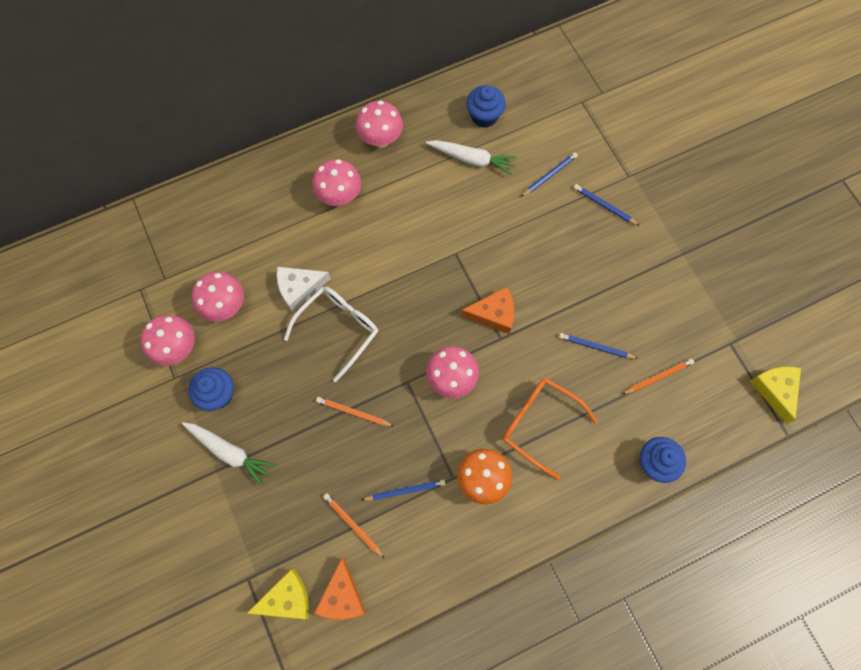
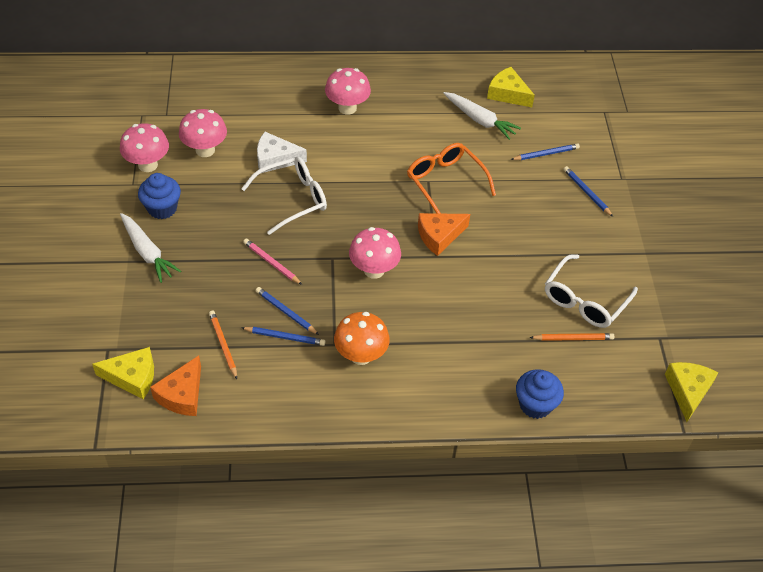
camera: 20 degrees right, 20 degrees down
orange pencil [316,397,394,427] -> pink pencil [243,239,302,285]
pink mushroom [355,101,403,148] -> none
orange cheese [461,287,514,334] -> orange cheese turned 135 degrees clockwise [418,213,470,256]
blue cupcake [466,85,506,128] -> yellow cheese [487,67,535,107]
orange glasses [503,378,597,480] -> orange glasses moved to [407,143,496,214]
blue pencil [559,333,638,359] -> blue pencil moved to [256,287,319,335]
none -> white glasses [545,254,638,328]

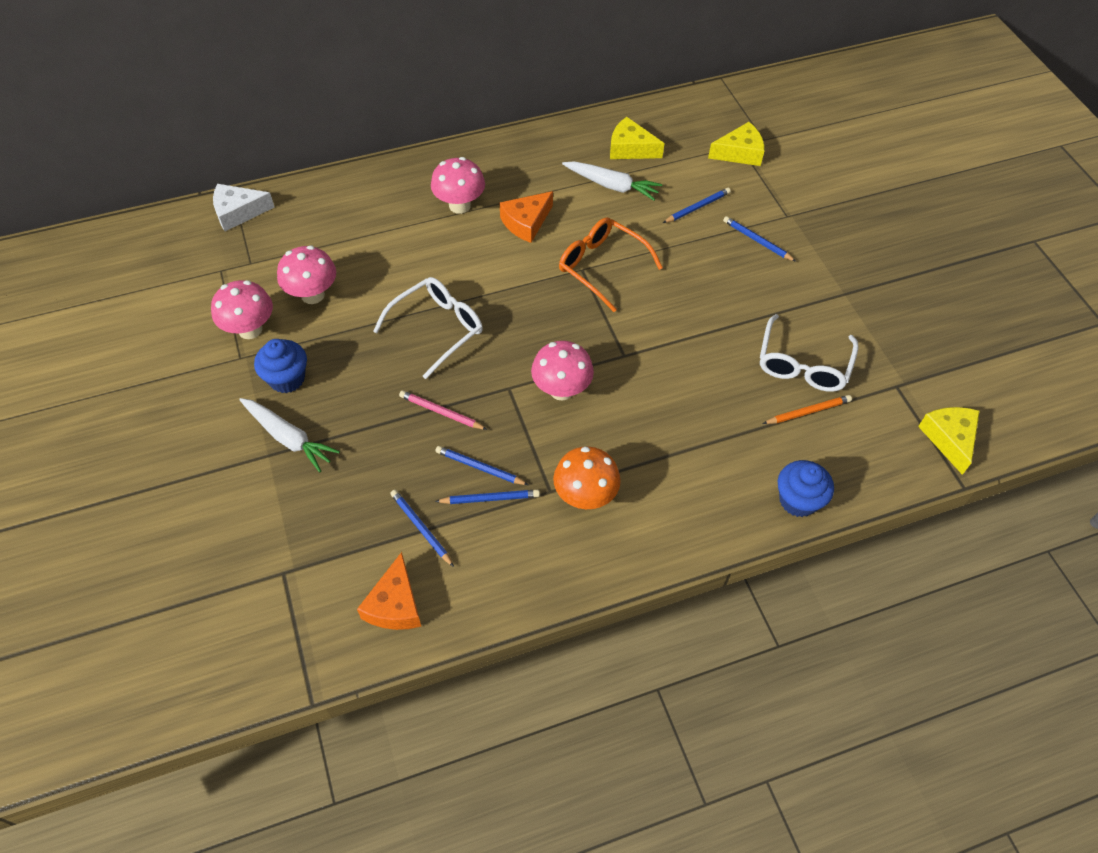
camera: 15 degrees left, 5 degrees up
yellow cheese [92,347,154,399] -> yellow cheese moved to [708,122,764,166]
orange pencil [209,310,237,379] -> blue pencil [390,490,454,567]
white cheese [257,132,307,173] -> white cheese moved to [213,184,275,231]
orange cheese [418,213,470,256] -> orange cheese moved to [500,191,553,243]

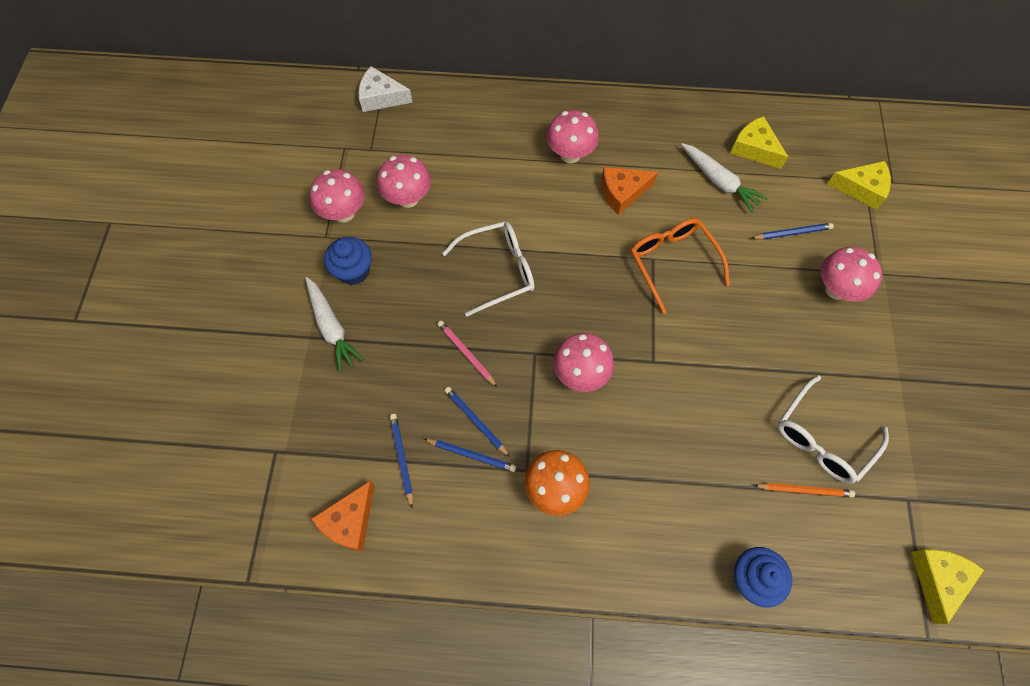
camera: 25 degrees right, 10 degrees up
blue pencil [723,216,796,262] -> pink mushroom [821,247,882,301]

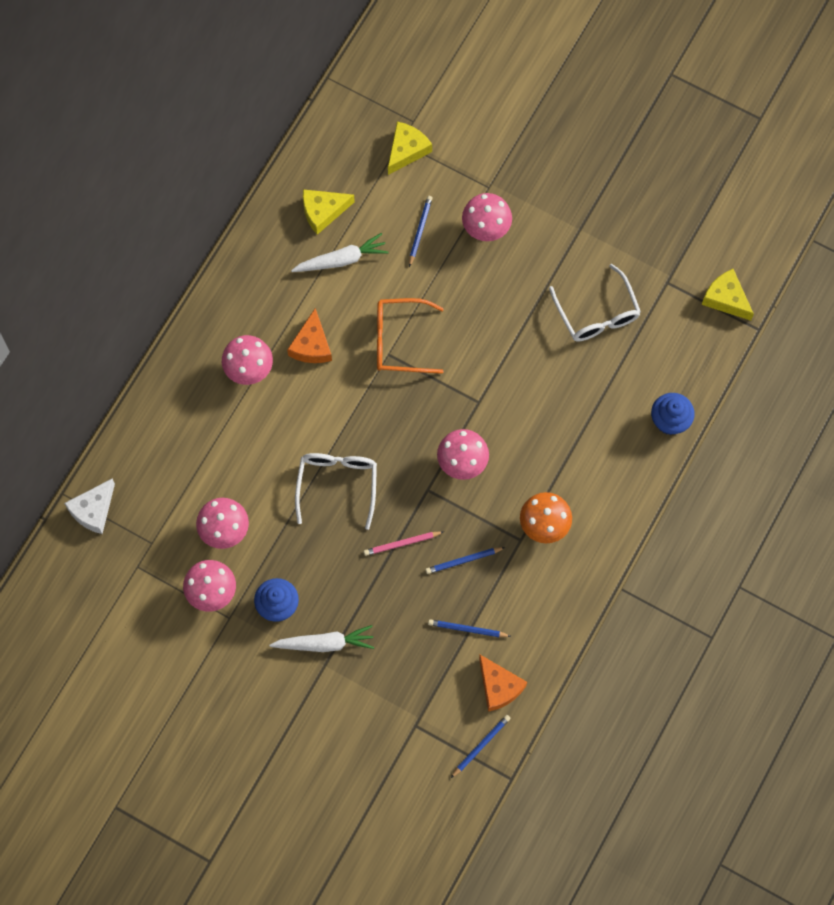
camera: 65 degrees left, 5 degrees up
blue pencil [424,439,516,472] -> blue pencil moved to [451,715,511,778]
orange pencil [753,483,855,498] -> none

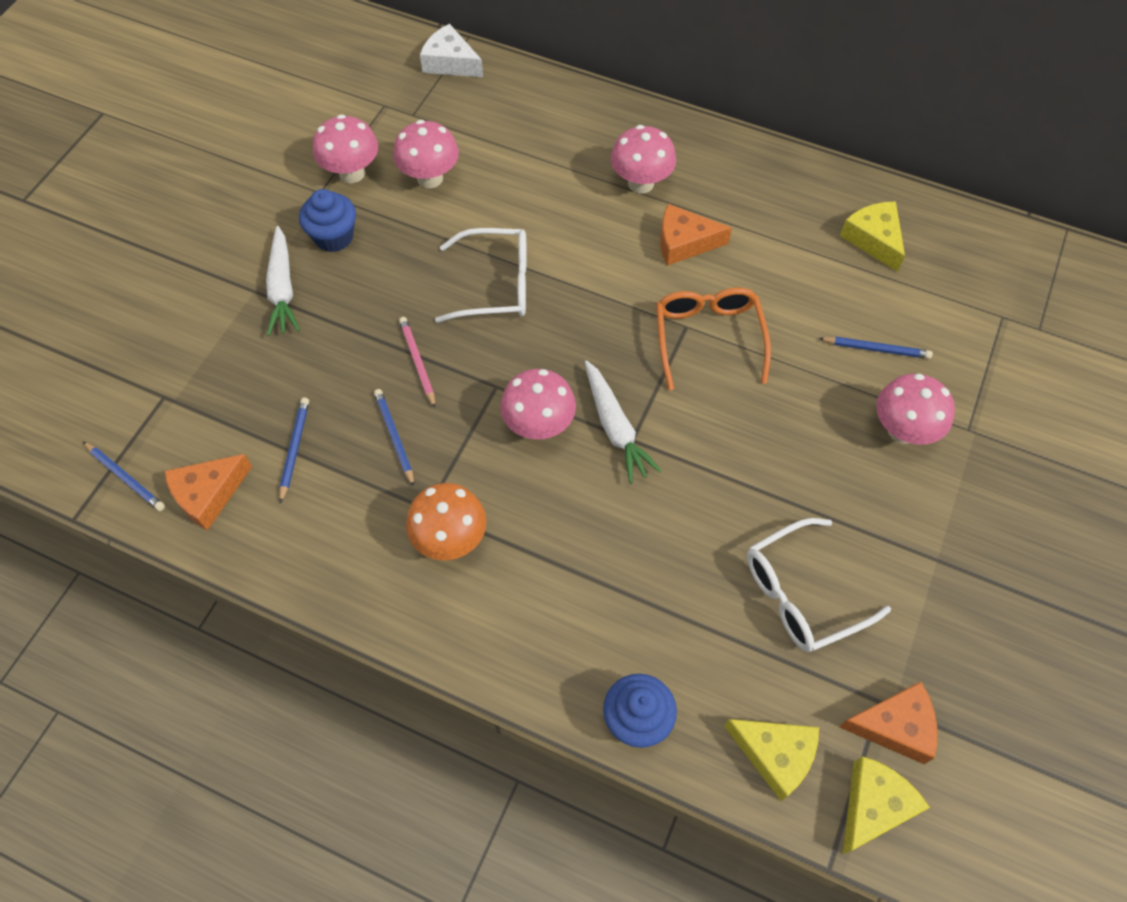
camera: 85 degrees right, 10 degrees down
white carrot [291,233,389,272] -> white carrot moved to [585,360,661,484]
yellow cheese [388,122,432,175] -> yellow cheese moved to [724,719,819,801]
none -> orange cheese [839,682,937,764]

